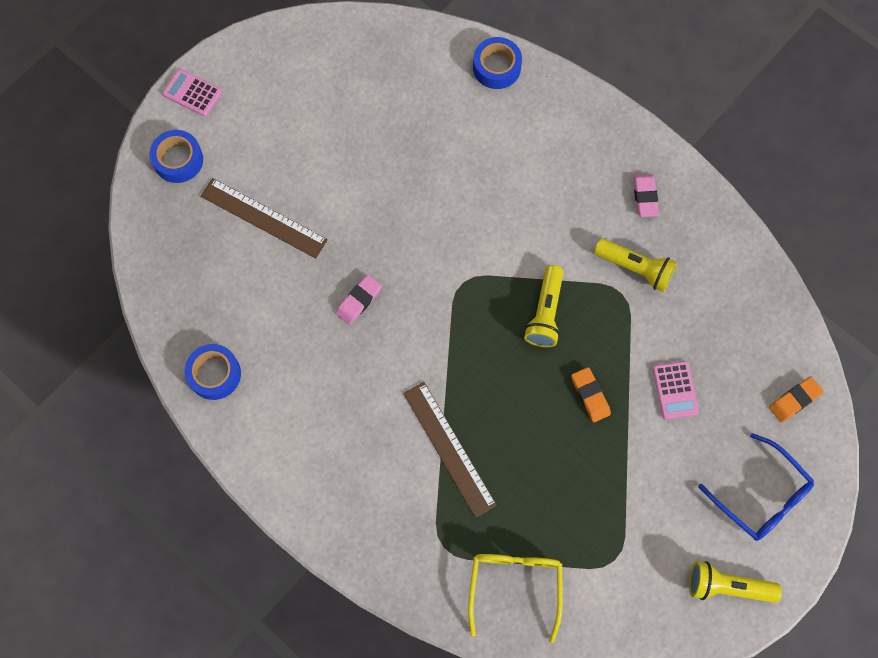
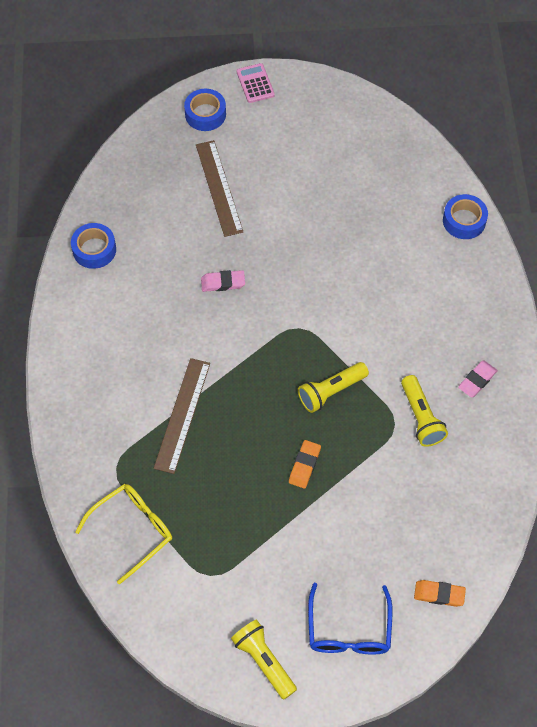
camera: 45 degrees right, 10 degrees down
pink calculator [652,361,699,420] -> none

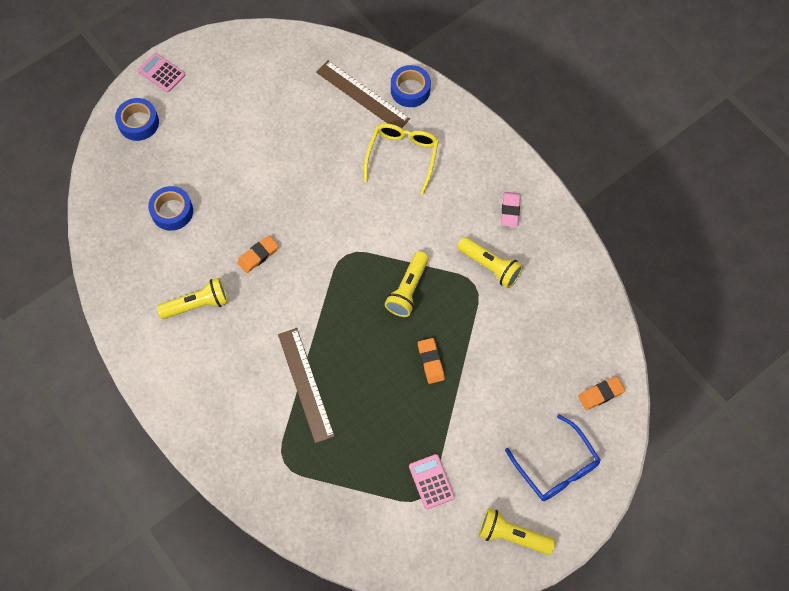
camera: 35 degrees left, 5 degrees up
blue tape [71,223,116,269] -> blue tape moved to [148,186,193,231]
yellow glasses [75,484,172,584] -> yellow glasses moved to [364,123,439,195]
brown ruler [196,140,243,237] -> brown ruler moved to [316,60,410,128]
pink eraser [201,270,245,292] -> orange eraser [237,235,279,273]
none -> yellow flashlight [157,278,228,319]
none -> pink calculator [409,454,455,509]

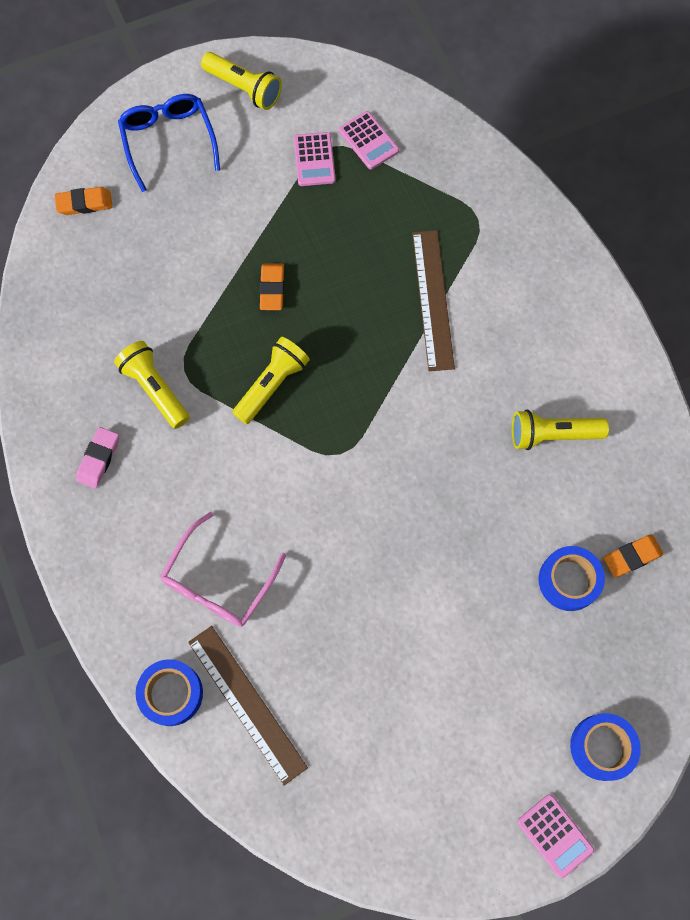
camera: 165 degrees left, 5 degrees up
orange eraser [237,235,279,273] -> orange eraser moved to [603,534,663,578]
yellow glasses [364,123,439,195] -> pink glasses [160,512,286,627]
none -> pink calculator [339,111,399,169]

